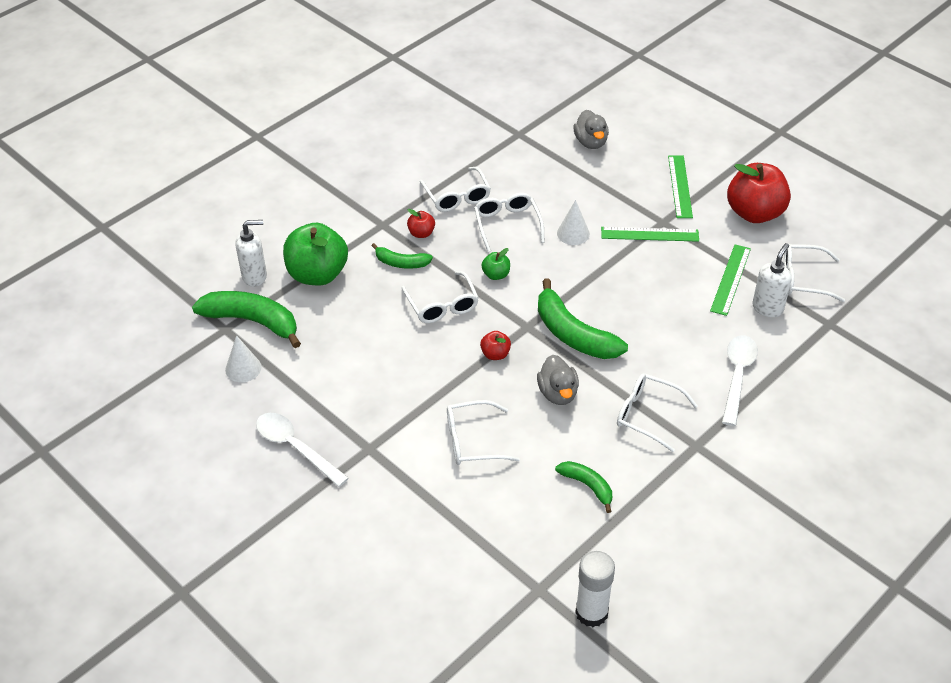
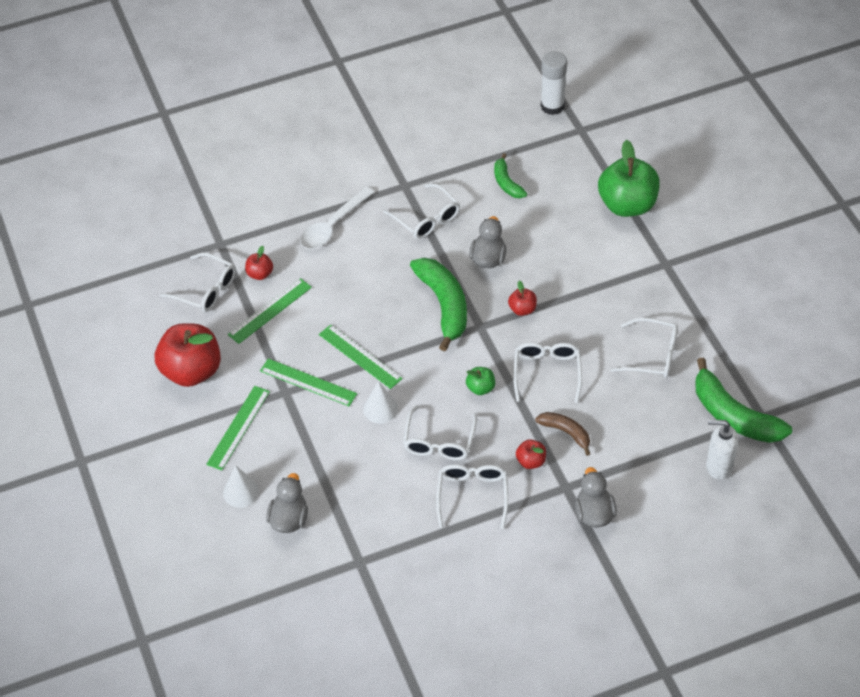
camera: 155 degrees left, 5 degrees up
white cone [225,335,262,382] -> white cone moved to [223,465,259,508]
white spoon [256,413,349,487] -> none
green apple [283,223,348,285] -> green apple moved to [598,140,660,217]
green banana [372,243,433,269] -> brown banana [535,412,590,456]
white glasses [447,400,520,465] -> white glasses moved to [610,317,678,378]
white soap dispenser [752,243,792,317] -> red apple [245,246,273,280]
none -> green ruler [319,325,403,389]
none -> grey duck [575,467,617,527]

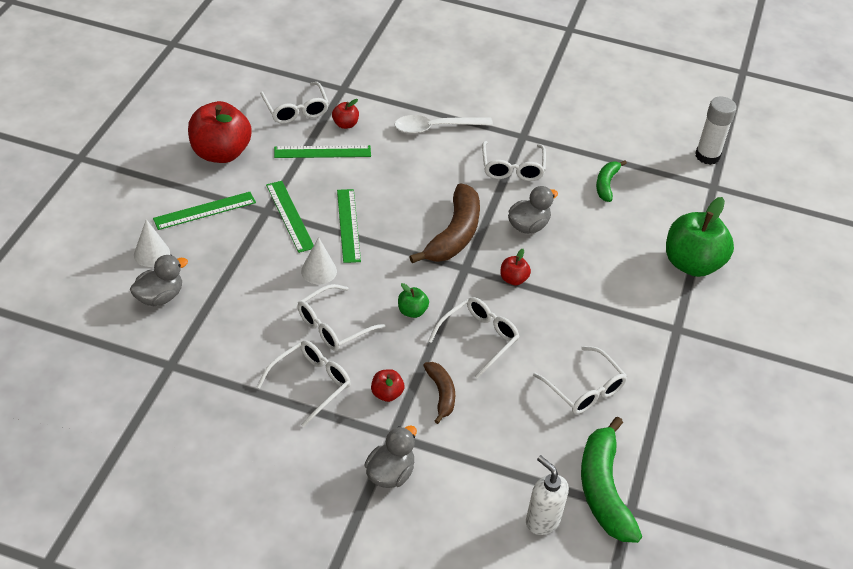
camera: 35 degrees right, 5 degrees down
green banana [410,258,467,351] -> brown banana [409,183,480,263]

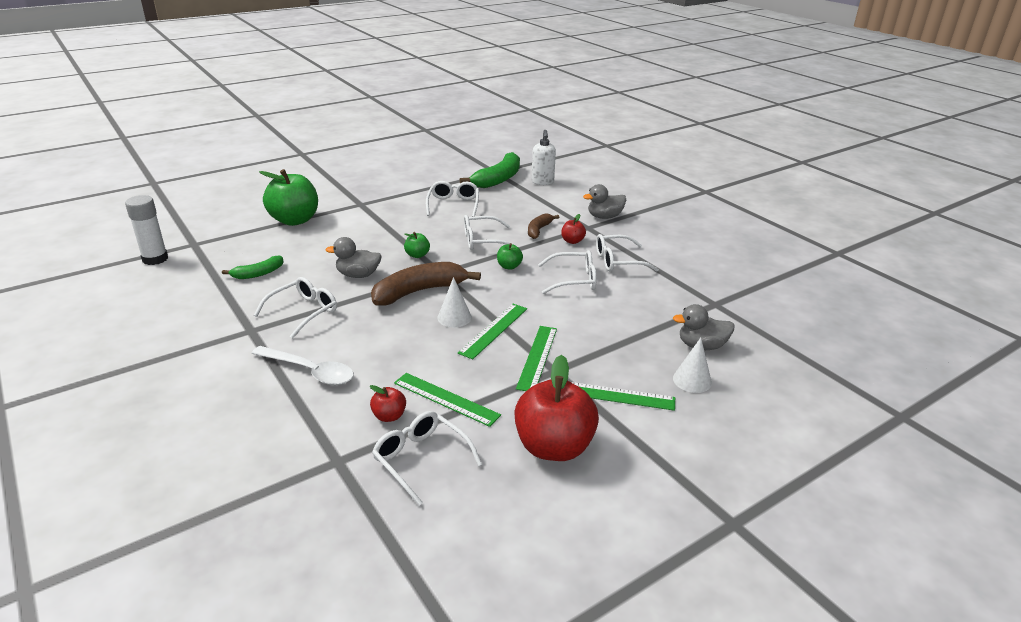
camera: 140 degrees left, 15 degrees down
white glasses [260,82,329,124] -> white glasses turned 60 degrees counterclockwise [372,411,482,506]
white cone [301,237,337,285] -> white cone moved to [437,277,472,327]
red apple [500,249,531,285] -> green apple [404,232,430,258]

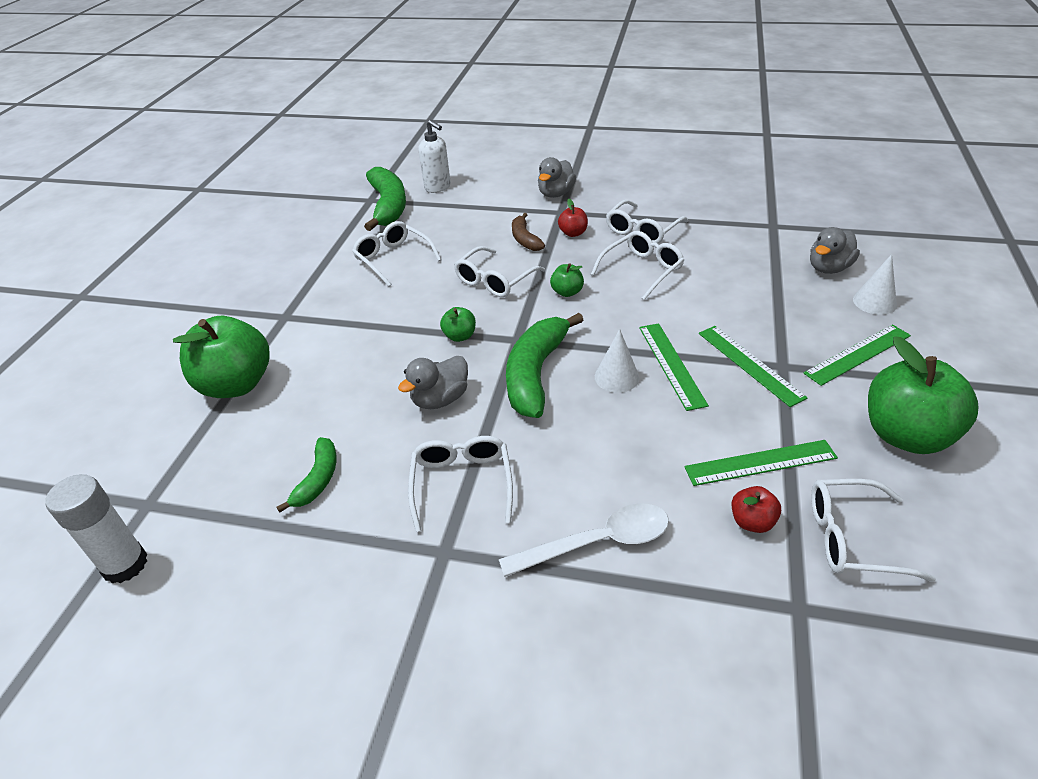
camera: 40 degrees left, 10 degrees up
brown banana [371,262,481,306] -> green banana [506,313,583,418]
red apple [514,355,599,461] -> green apple [868,336,979,454]

